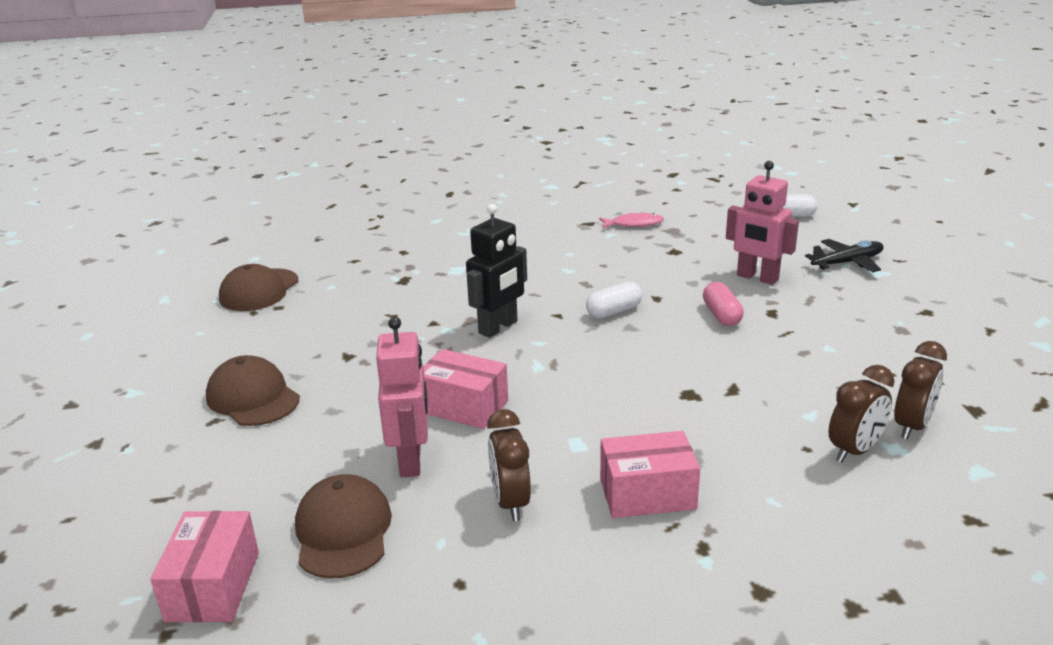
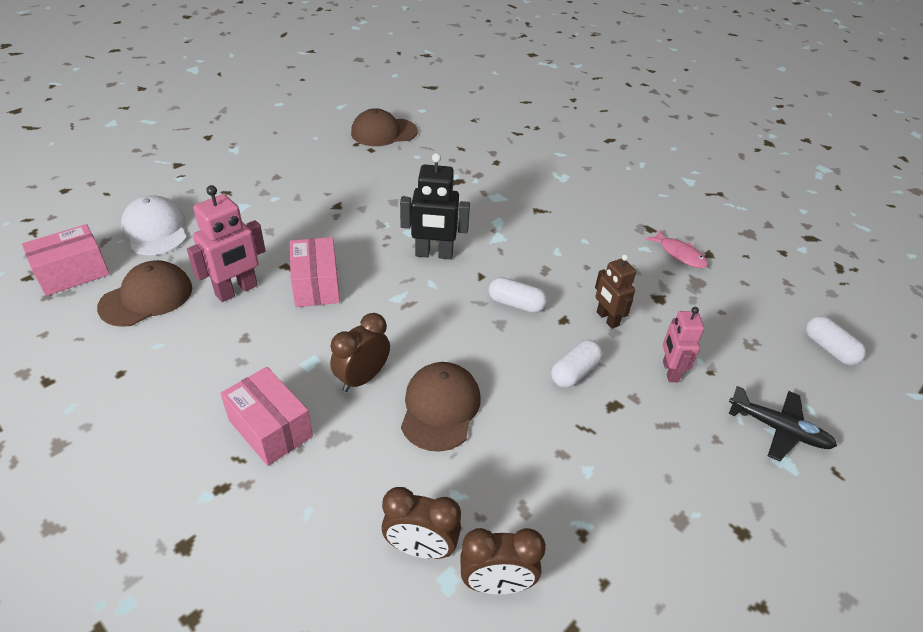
camera: 50 degrees right, 15 degrees up
brown cap [206,355,300,426] -> brown cap moved to [401,362,481,452]
brown clock [487,409,531,521] -> brown clock moved to [330,313,390,392]
pink capsule [703,282,744,326] -> white capsule [551,340,603,388]
pink robot [726,161,799,285] -> pink robot [663,307,704,382], size x0.67
none -> white cap [121,195,187,255]
none -> brown robot [595,254,636,329]

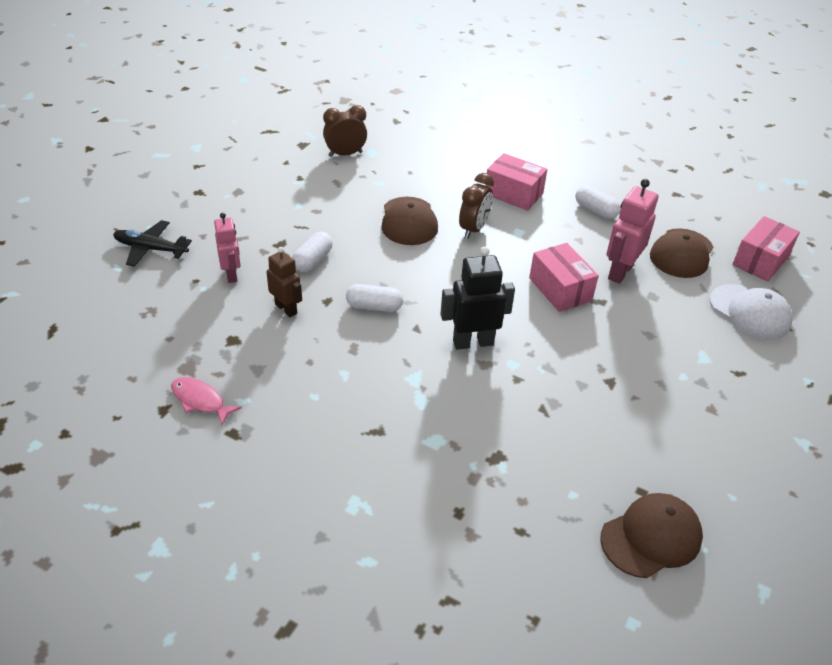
camera: 165 degrees right, 0 degrees up
brown clock [382,487,461,559] -> none
white capsule [806,316,866,365] -> white capsule moved to [575,185,621,219]

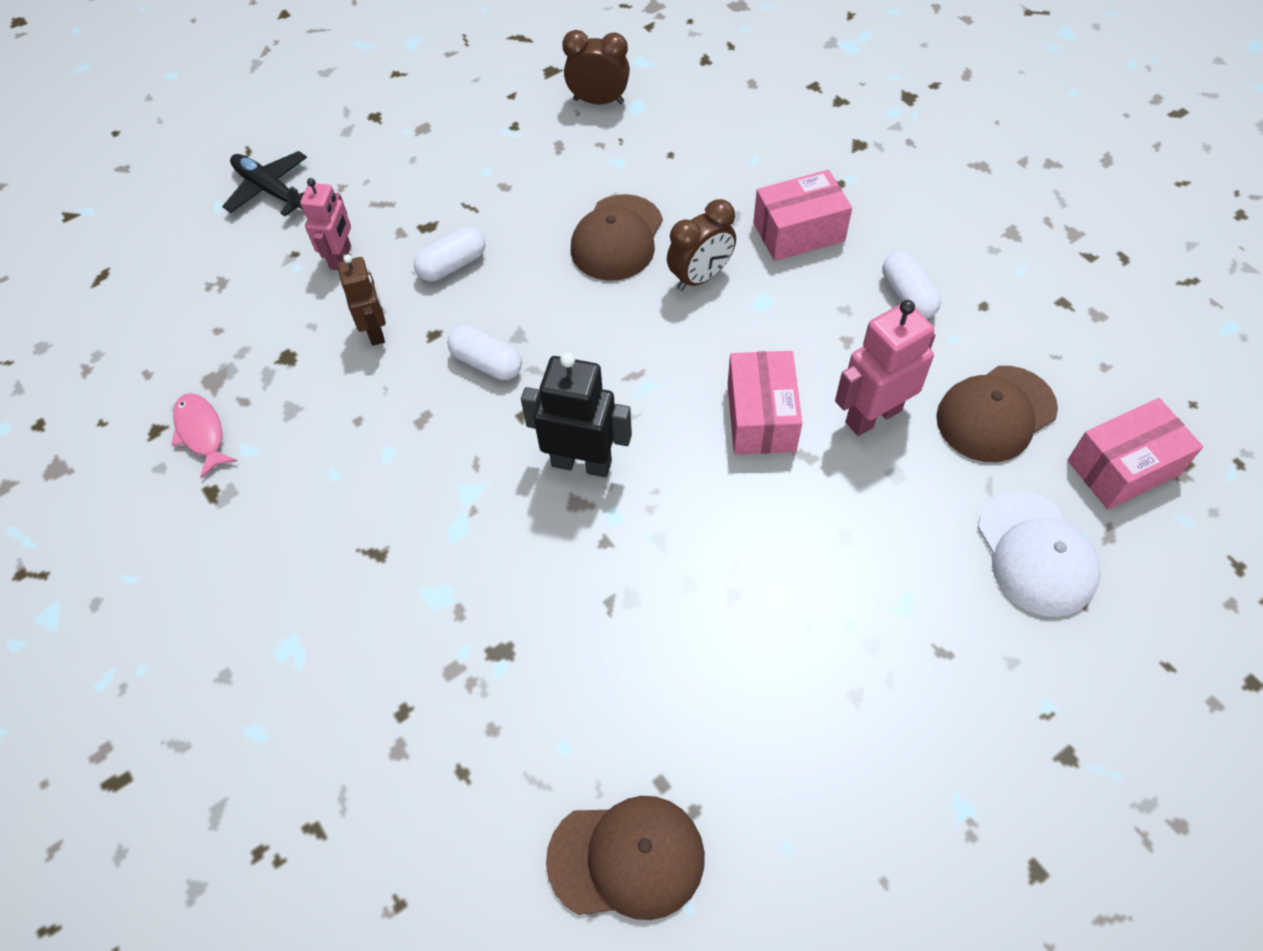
camera: 30 degrees right, 15 degrees up
pink box [485,153,547,211] -> pink box turned 75 degrees counterclockwise [753,170,852,261]

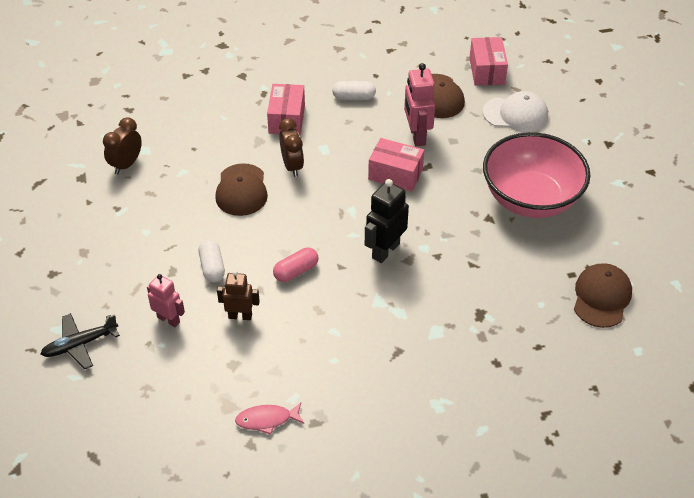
camera: 70 degrees left, 10 degrees down
white capsule [447,326,522,380] -> pink capsule [273,248,319,282]
brown cap [571,194,663,281] -> brown cap turned 45 degrees clockwise [215,163,268,216]
none -> pink bowl [483,132,590,218]

